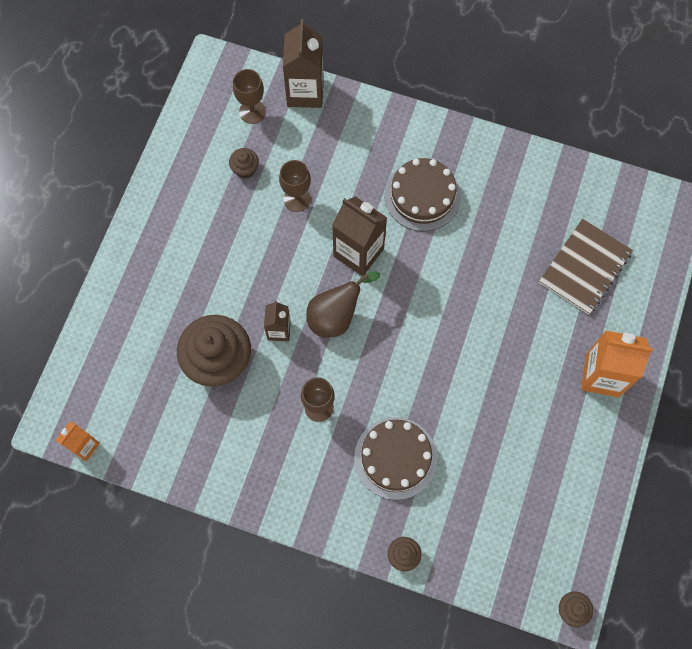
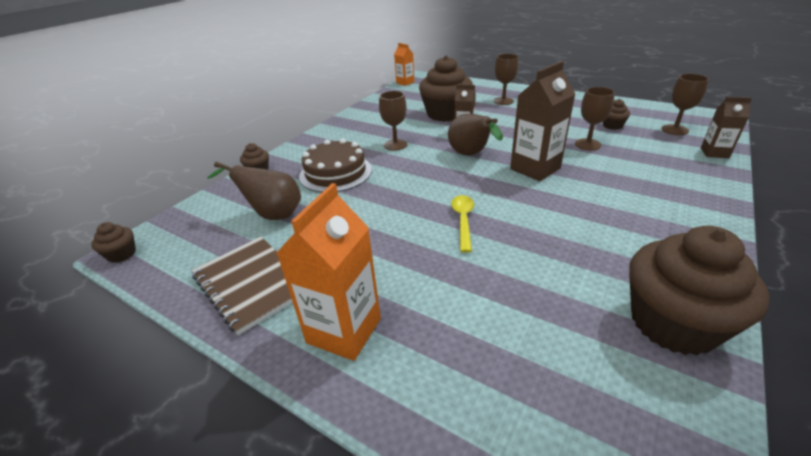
camera: 105 degrees right, 35 degrees down
brown carton [283,19,324,108] -> brown carton [701,97,752,158], size x0.57
brown cake [384,158,461,231] -> none
brown notebook [539,219,633,315] -> brown notebook moved to [192,237,293,335]
none -> brown pear [207,162,301,220]
none -> yellow spoon [451,195,474,252]
none -> brown goblet [493,54,519,105]
none -> brown cupcake [629,226,770,355]

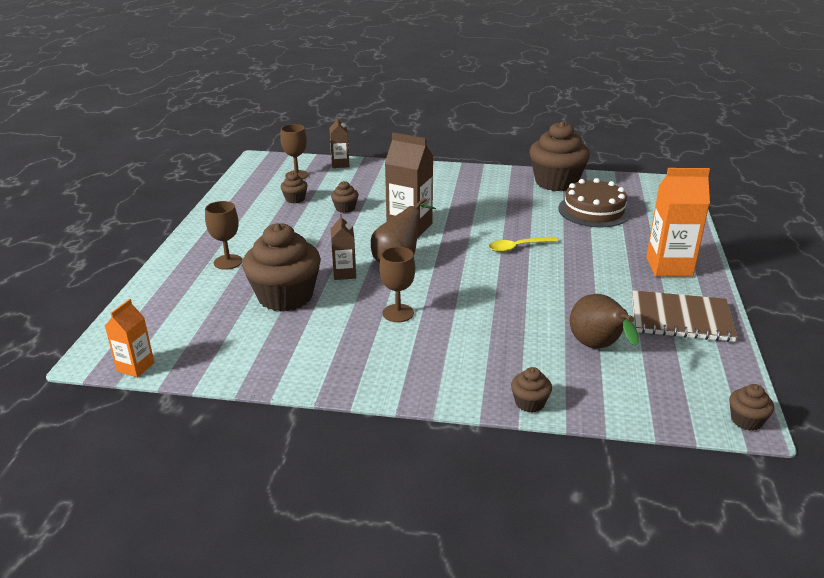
camera: 115 degrees left, 5 degrees down
brown notebook [192,237,293,335] -> brown notebook turned 75 degrees clockwise [632,290,737,342]
brown cake [299,139,372,192] -> brown cake moved to [558,178,631,227]
brown goblet [575,87,615,150] -> brown cupcake [331,181,358,213]

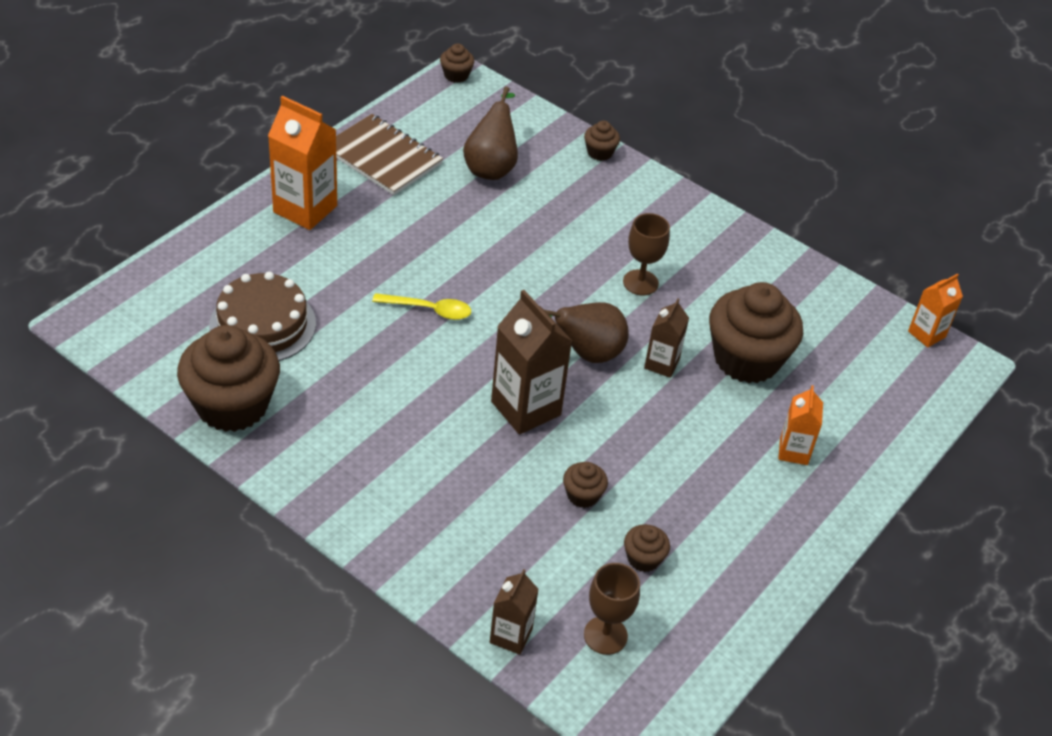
camera: 155 degrees left, 15 degrees up
brown goblet [205,201,243,270] -> orange carton [778,385,823,465]

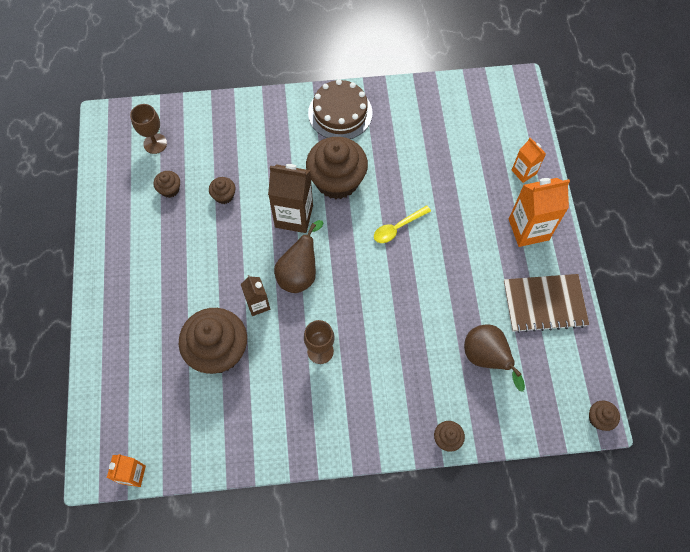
camera: 140 degrees right, 20 degrees up
brown cupcake [177,325,280,432] -> brown cupcake moved to [306,137,368,199]
brown cake [209,272,316,361] -> brown cake moved to [308,79,373,139]
brown carton [490,569,539,655] -> none
orange carton [778,385,823,465] -> orange carton moved to [512,138,546,183]

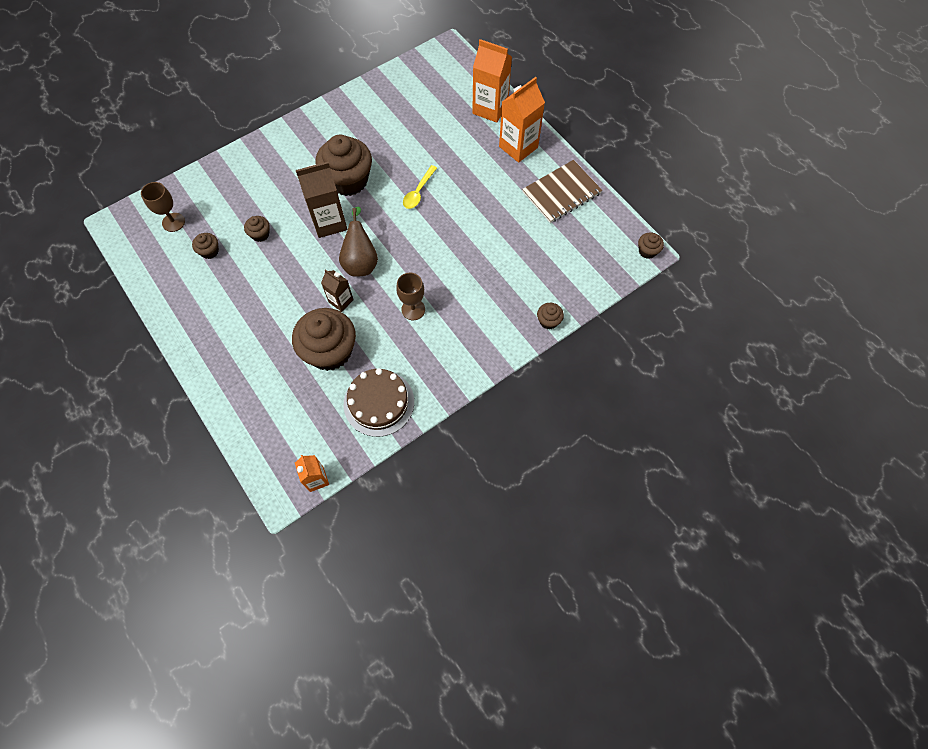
camera: 30 degrees left, 0 degrees up
brown cake [308,79,373,139] -> brown cake moved to [344,368,414,437]
brown pear [464,324,525,392] -> none
orange carton [512,138,546,183] -> orange carton [472,39,512,123], size x1.74

